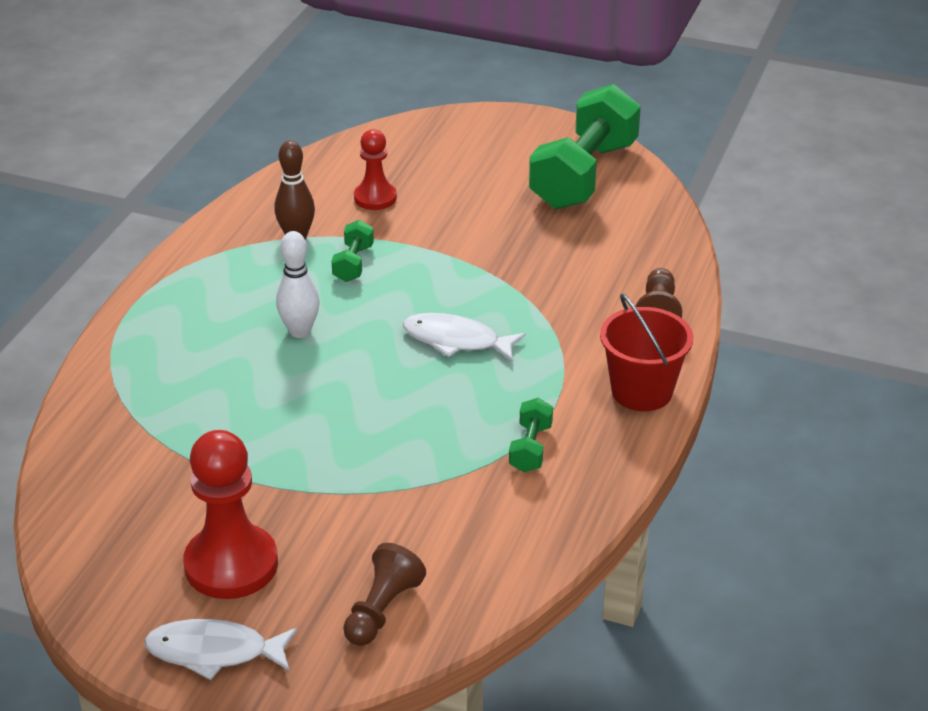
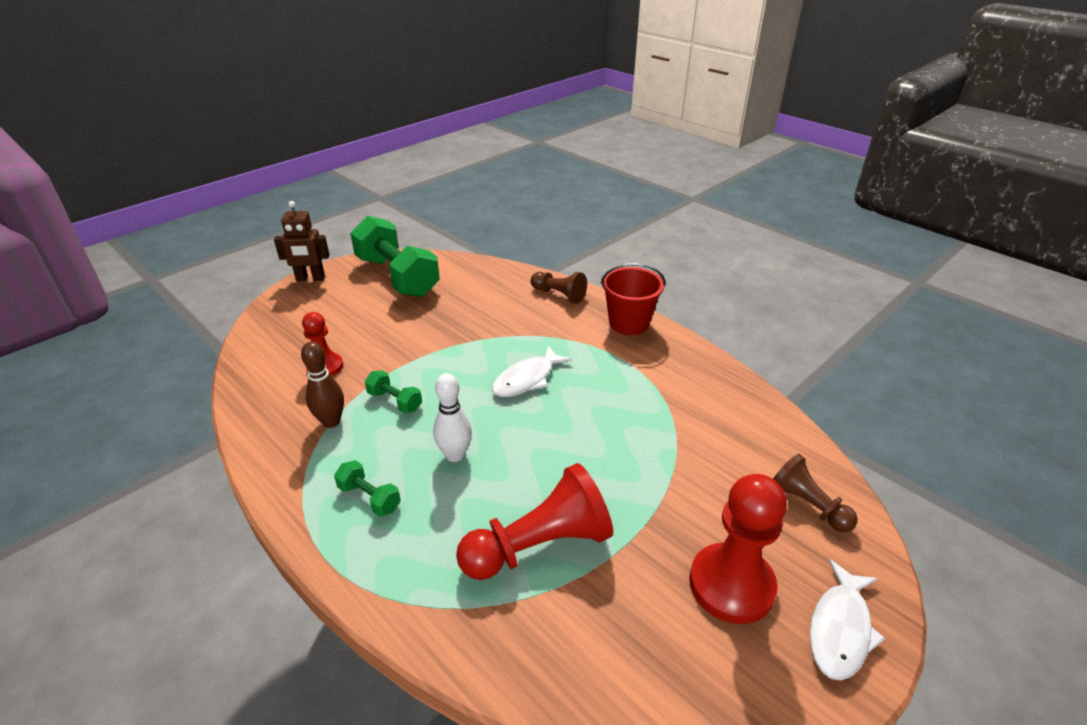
camera: 65 degrees left, 0 degrees up
green dumbbell [509,398,553,472] -> green dumbbell moved to [334,460,401,517]
none -> brown robot [274,201,330,281]
none -> red pawn [456,463,613,580]

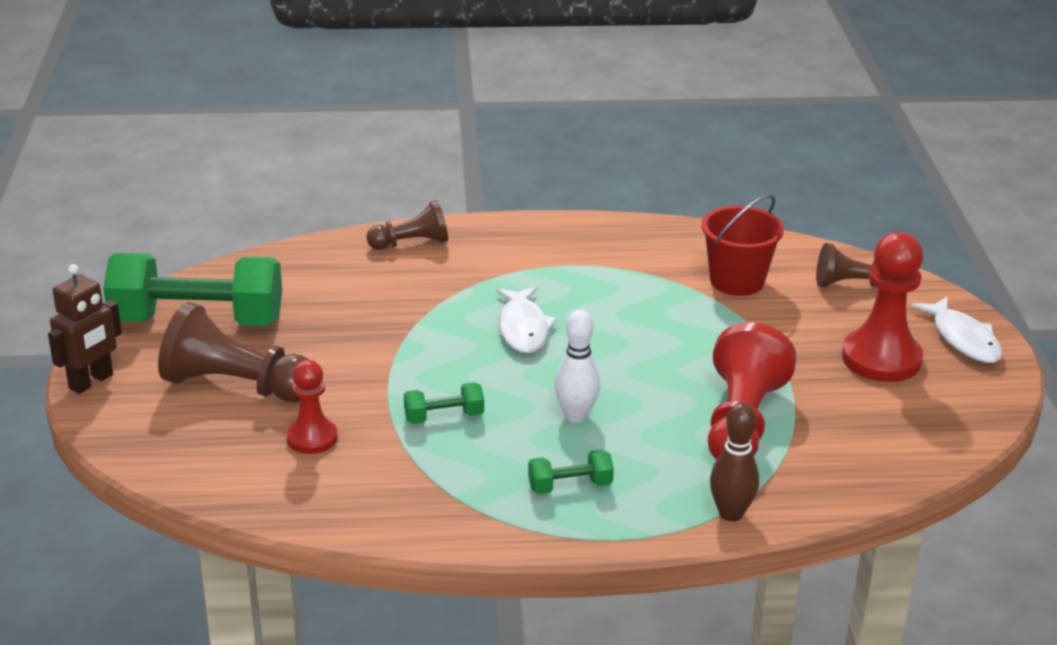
camera: 50 degrees left, 5 degrees down
brown bowling pin [301,341,344,428] -> brown bowling pin moved to [710,403,759,522]
red bucket [601,263,665,335] -> red bucket moved to [702,194,784,296]
none -> brown pawn [158,302,309,402]

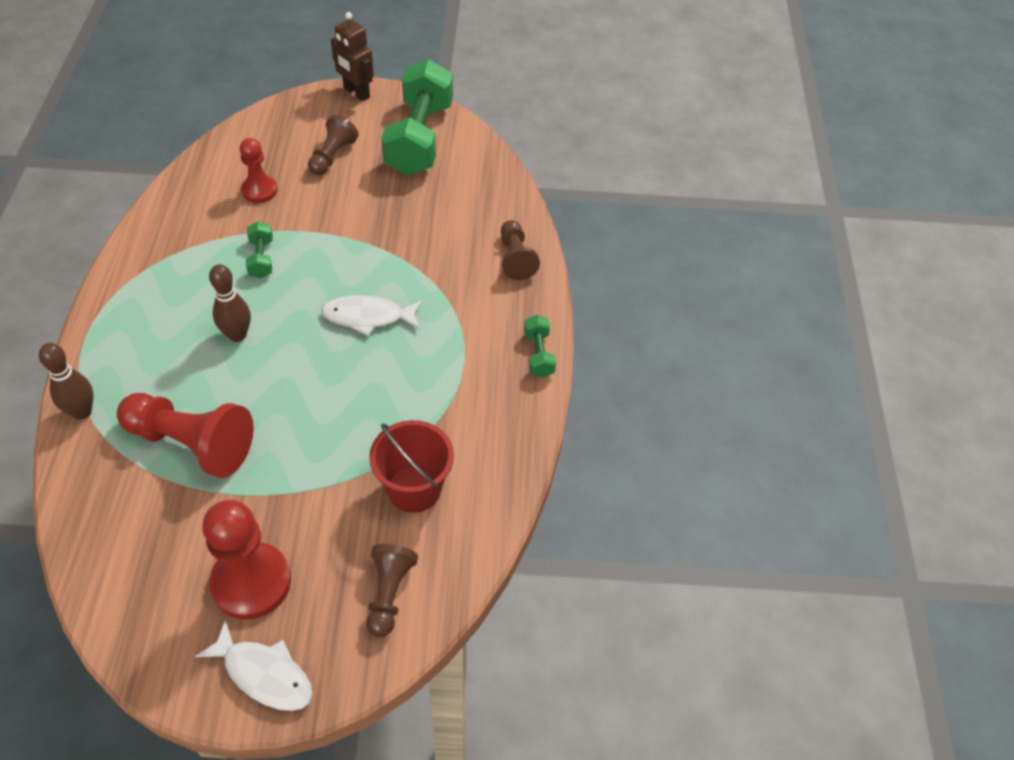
camera: 95 degrees right, 20 degrees up
brown pawn [158,302,309,402] -> brown pawn [308,115,358,175], size x0.60
green dumbbell [528,450,614,494] -> green dumbbell moved to [524,315,556,378]
white bowling pin [555,310,600,423] -> brown bowling pin [209,264,251,342]
white fish [912,296,1003,363] -> white fish turned 135 degrees counterclockwise [195,620,313,711]

